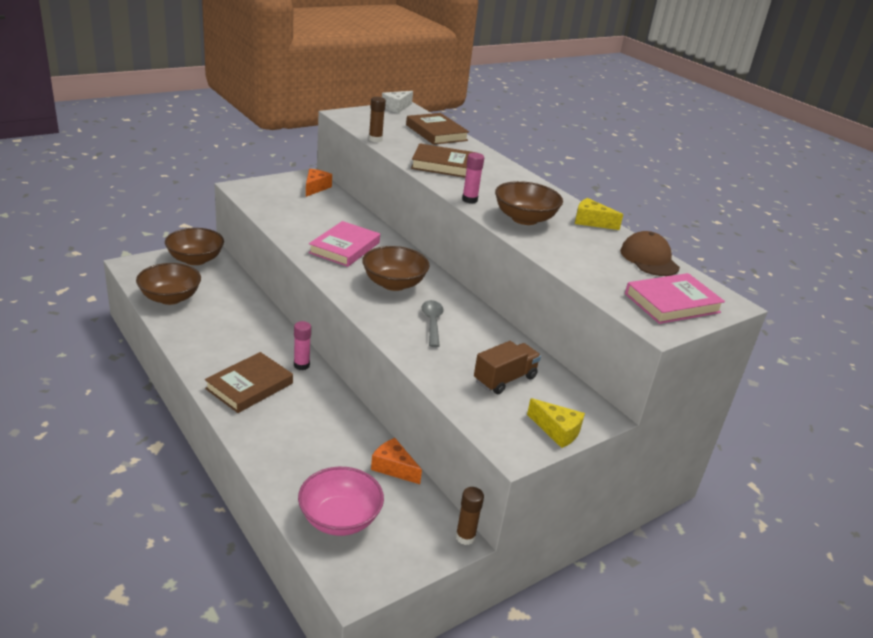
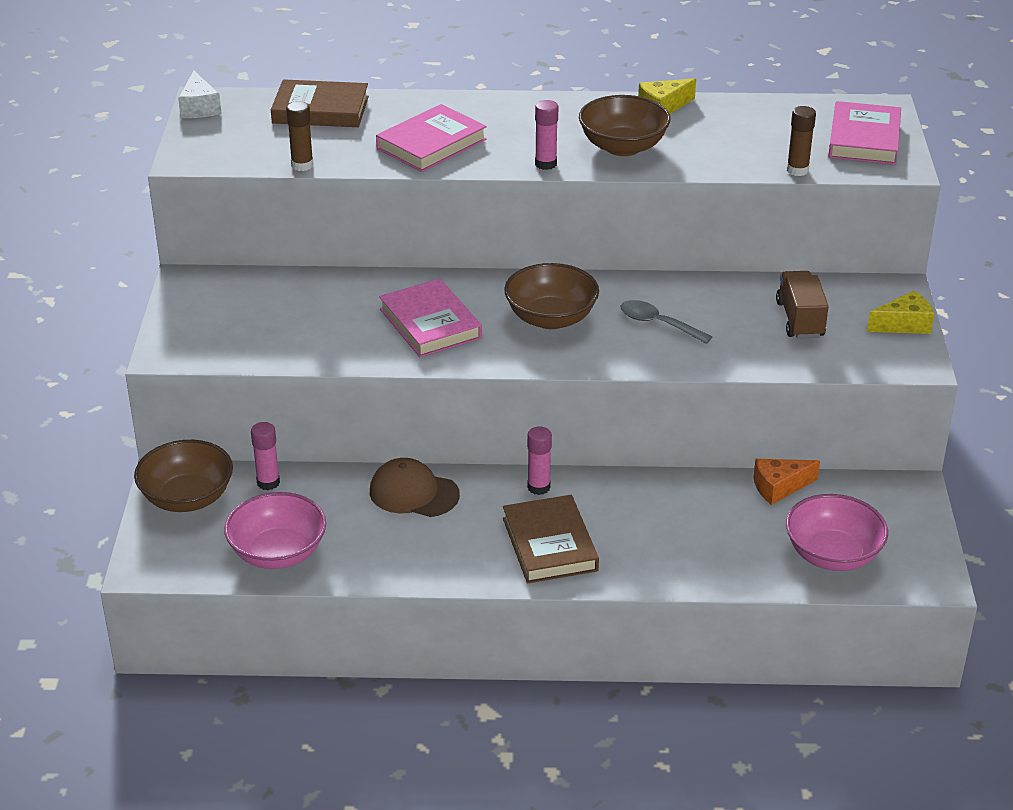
camera: 50 degrees left, 5 degrees up
brown bowl [136,263,201,305] -> pink bowl [224,492,326,569]
orange cheese [306,169,332,197] -> none
brown book [411,143,477,177] -> pink book [376,104,487,172]
brown glue stick [456,487,484,545] -> brown glue stick moved to [787,106,816,176]
brown cap [620,231,680,276] -> brown cap moved to [370,458,460,517]
none -> pink glue stick [251,422,280,490]

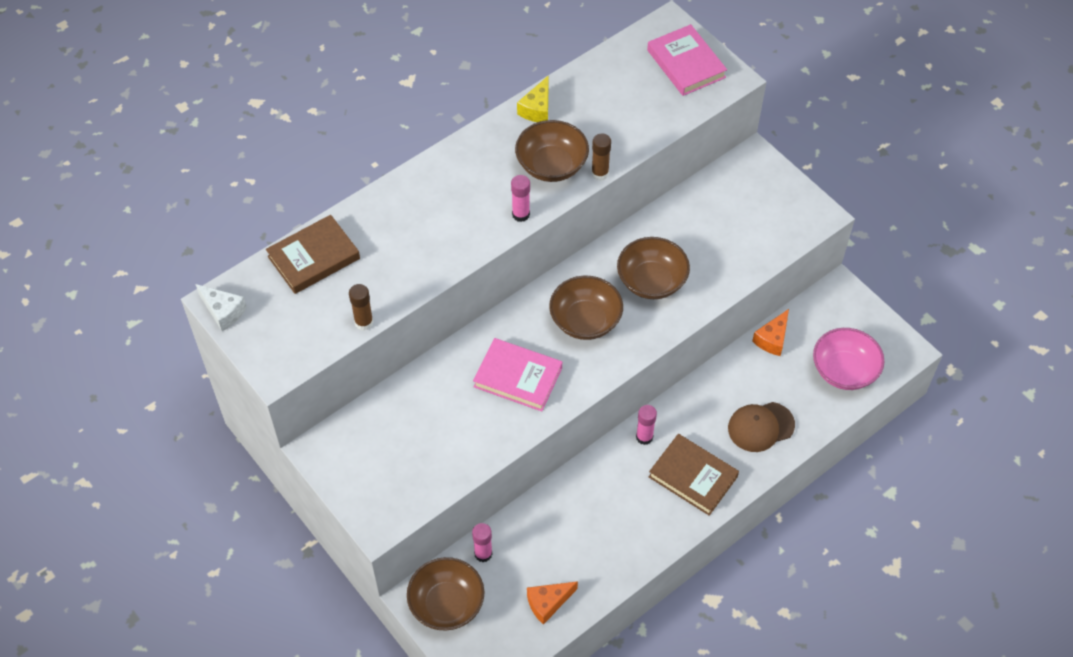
camera: 40 degrees left, 20 degrees up
pink bowl [224,492,326,569] -> orange cheese [527,581,578,625]
brown cap [370,458,460,517] -> brown cap moved to [728,402,795,452]
pink book [376,104,487,172] -> none
grey spoon [620,300,712,344] -> brown bowl [617,237,690,299]
brown truck [776,271,829,339] -> none
brown glue stick [787,106,816,176] -> brown glue stick moved to [591,134,611,181]
yellow cheese [867,291,934,334] -> none

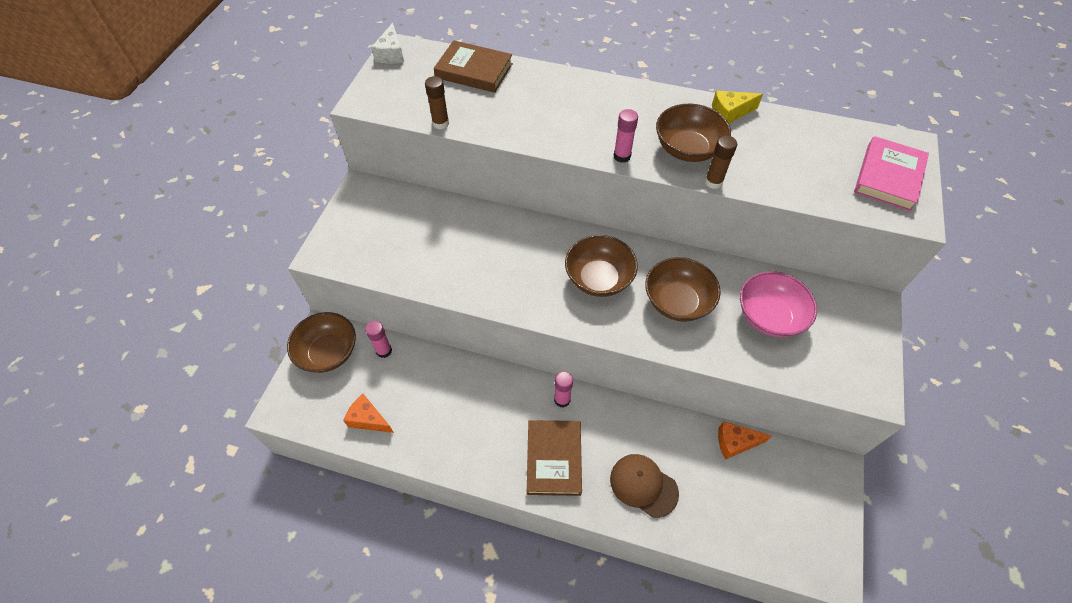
camera: 55 degrees right, 0 degrees up
pink book [473,338,562,411] -> none
pink bowl [813,328,884,390] -> pink bowl moved to [740,271,817,337]

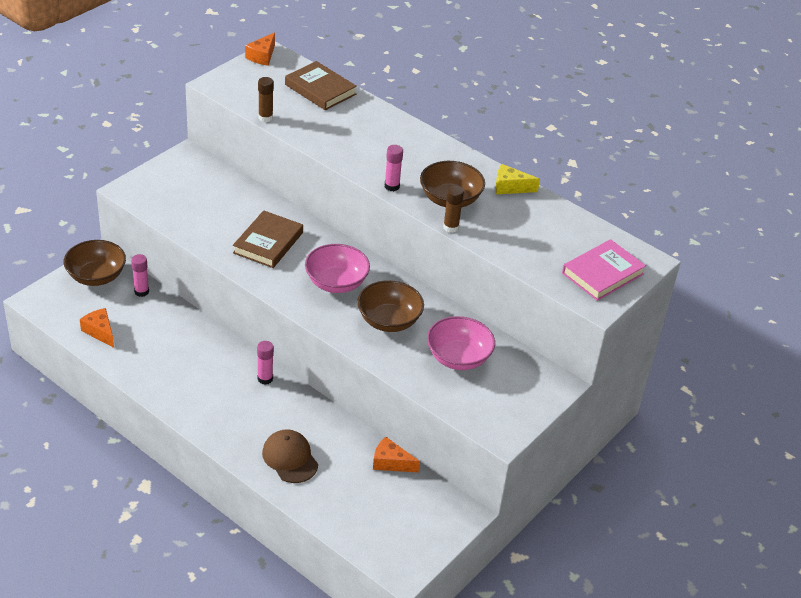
camera: 20 degrees right, 15 degrees down
white cheese [371,23,404,64] -> orange cheese [245,32,275,66]
brown book [527,420,582,496] -> brown book moved to [233,210,303,268]
brown bowl [565,235,638,297] -> pink bowl [305,244,370,293]

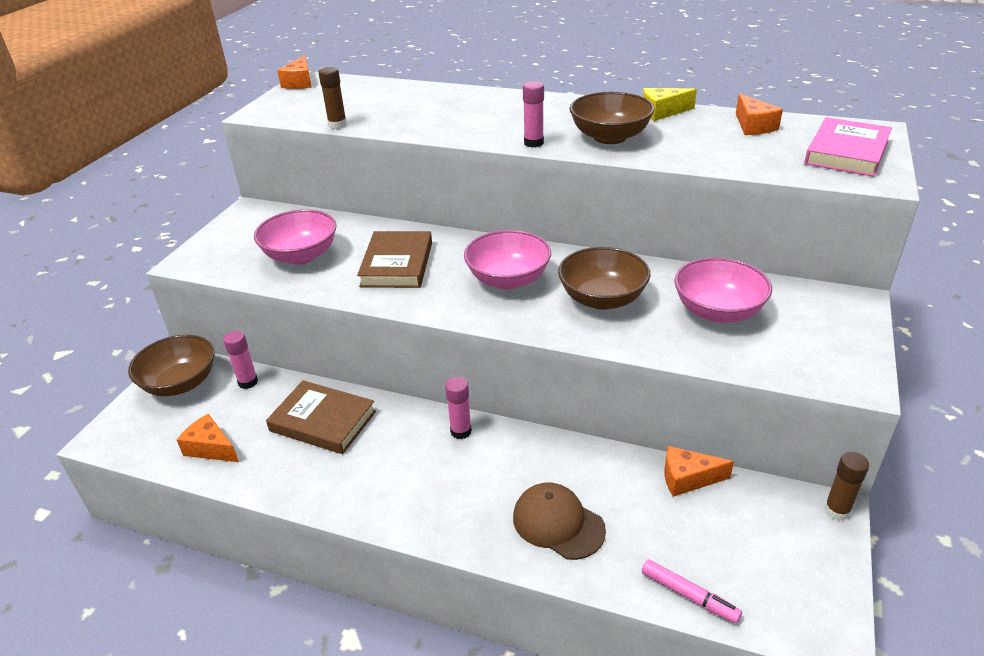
camera: 15 degrees left, 5 degrees down
brown book [285,61,357,110] -> brown book moved to [266,380,376,454]
brown glue stick [443,185,464,233] -> brown glue stick moved to [824,452,869,521]
none -> pink bowl [254,209,337,264]
none -> pink marker [642,559,742,624]
none -> orange cheese [736,93,783,135]

